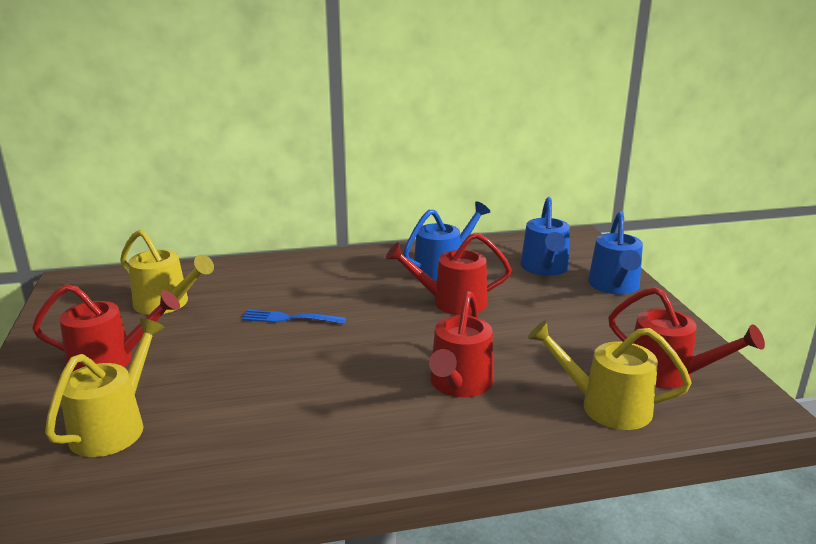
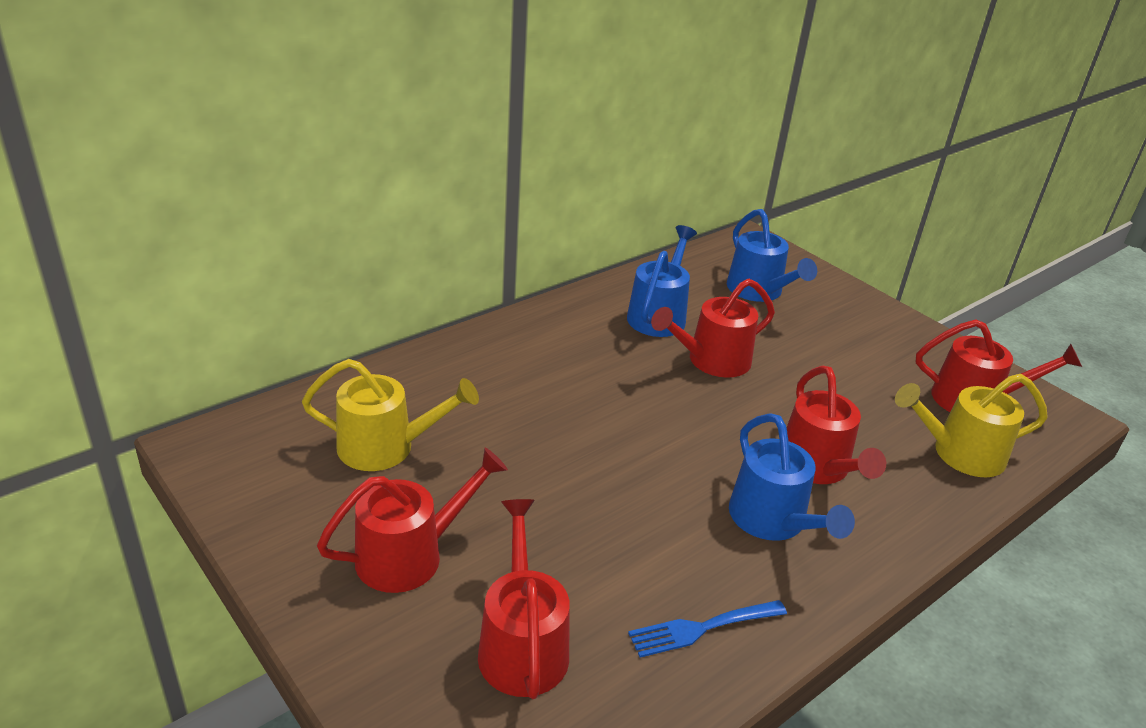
camera: 30 degrees left, 10 degrees up
yellow watering can [45,318,165,457] -> red watering can [478,499,570,699]
blue fork [241,310,346,324] -> blue fork moved to [628,600,787,658]
blue watering can [588,211,643,294] -> blue watering can moved to [729,413,855,541]

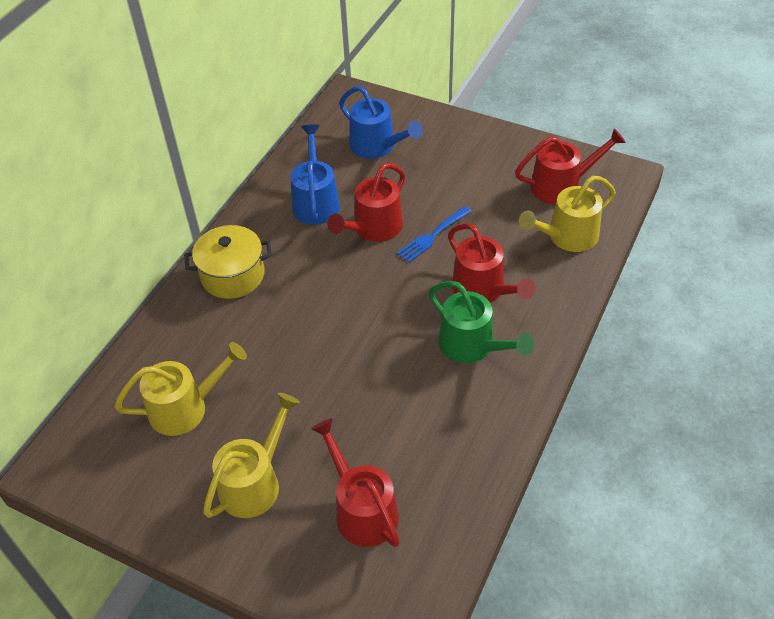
camera: 20 degrees left, 15 degrees up
red watering can [317,448,508,593] -> yellow watering can [203,393,300,518]
blue fork [628,600,787,658] -> blue fork moved to [397,206,472,263]
blue watering can [729,413,855,541] -> green watering can [429,281,534,363]
none -> yellow pot [184,225,272,299]

